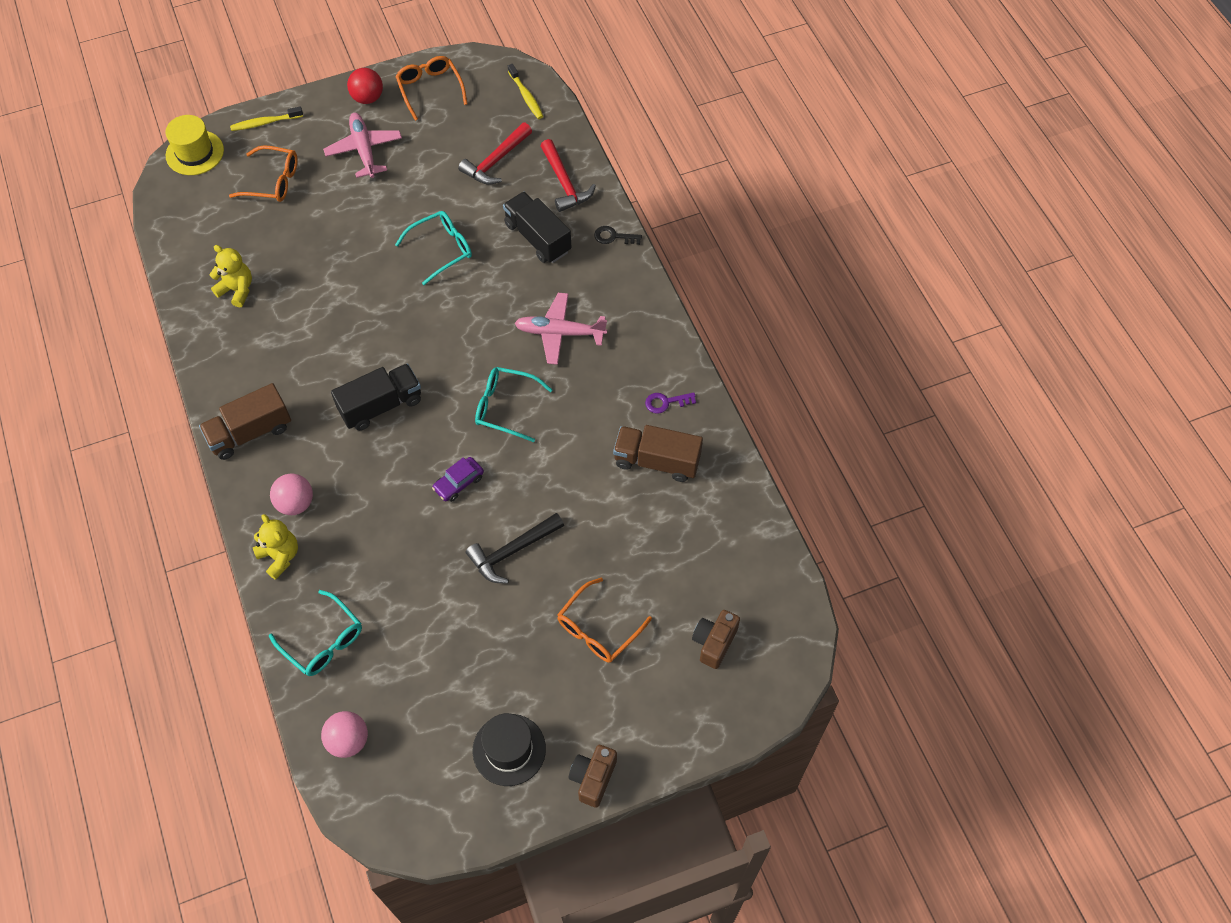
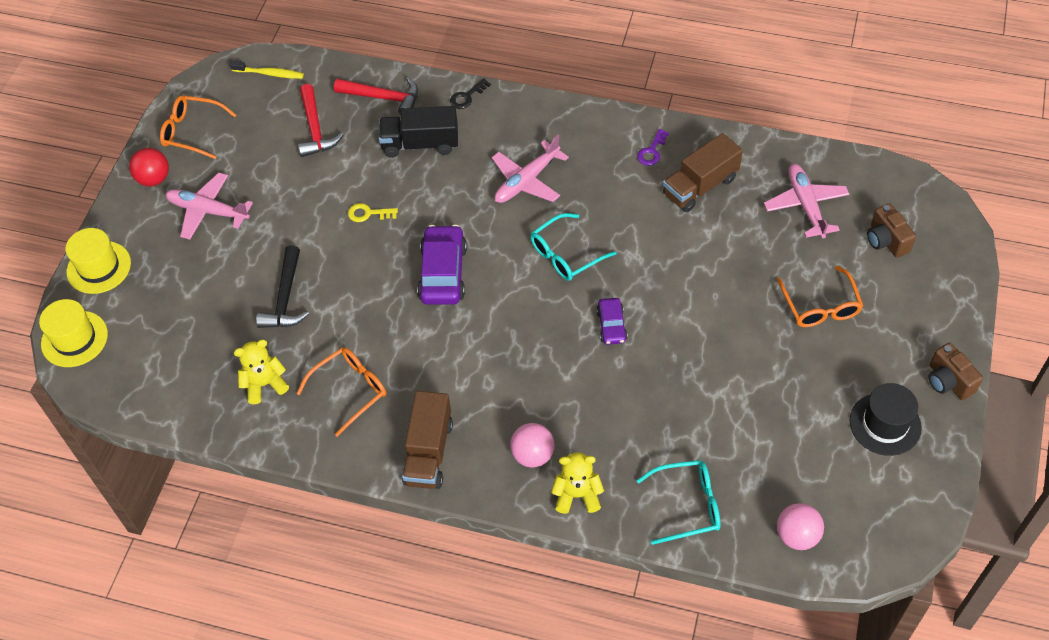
camera: 50 degrees left, 5 degrees down
orange glasses [229,145,297,202] -> orange glasses moved to [296,347,386,437]
yellow toothbrush [230,106,303,131] -> yellow hat [65,228,131,294]
black truck [331,363,421,431] -> none
turquoise glasses [395,211,472,285] -> yellow key [348,203,398,222]
black hammer [466,513,564,584] -> black hammer moved to [256,245,309,328]
none -> purple car [417,225,467,305]
none -> pink plane [764,164,850,238]

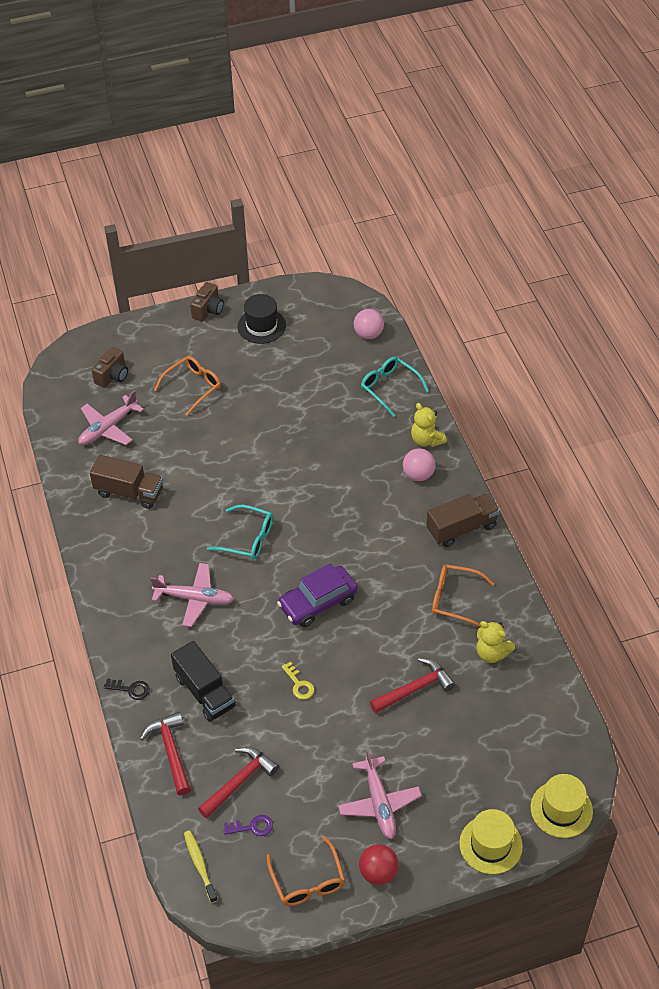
camera: 125 degrees left, 5 degrees down
black hammer [256,245,309,328] -> red hammer [370,658,455,713]
purple car [596,298,628,345] -> none
purple key [637,129,669,166] -> purple key moved to [224,815,273,836]

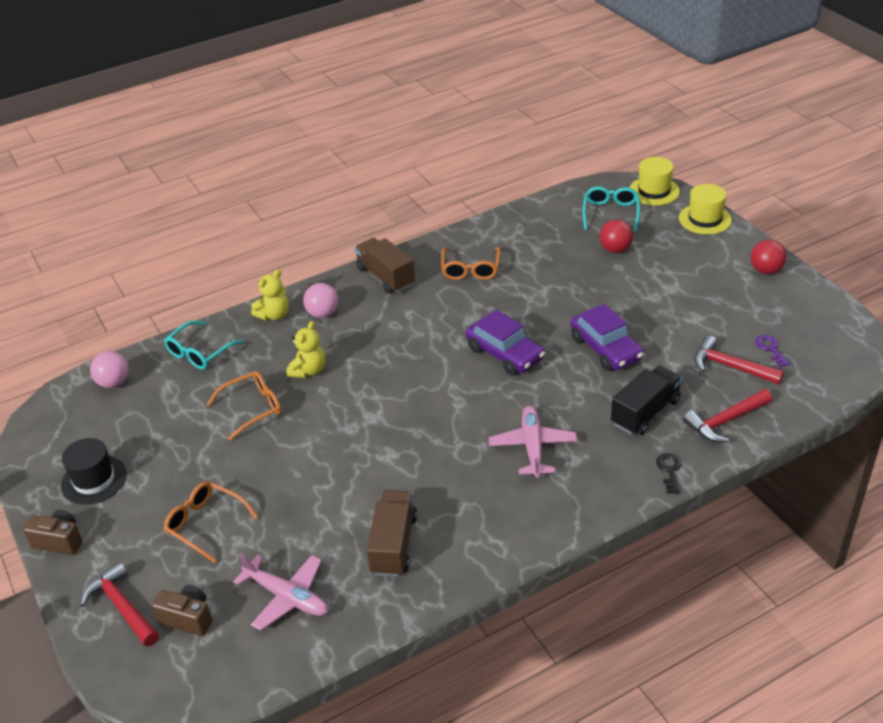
camera: 100 degrees left, 10 degrees down
yellow toothbrush [184,830,218,903] -> none
turquoise glasses [207,505,273,560] -> turquoise glasses moved to [582,187,640,232]
orange glasses [267,836,345,906] -> orange glasses moved to [206,371,281,440]
yellow key [281,661,314,700] -> purple car [571,304,644,371]
pink plane [338,748,422,839] -> none
red hammer [370,658,455,713] -> red hammer moved to [80,562,159,647]
yellow teddy bear [476,621,515,663] -> yellow teddy bear moved to [287,321,325,378]
none -> red ball [600,219,633,253]

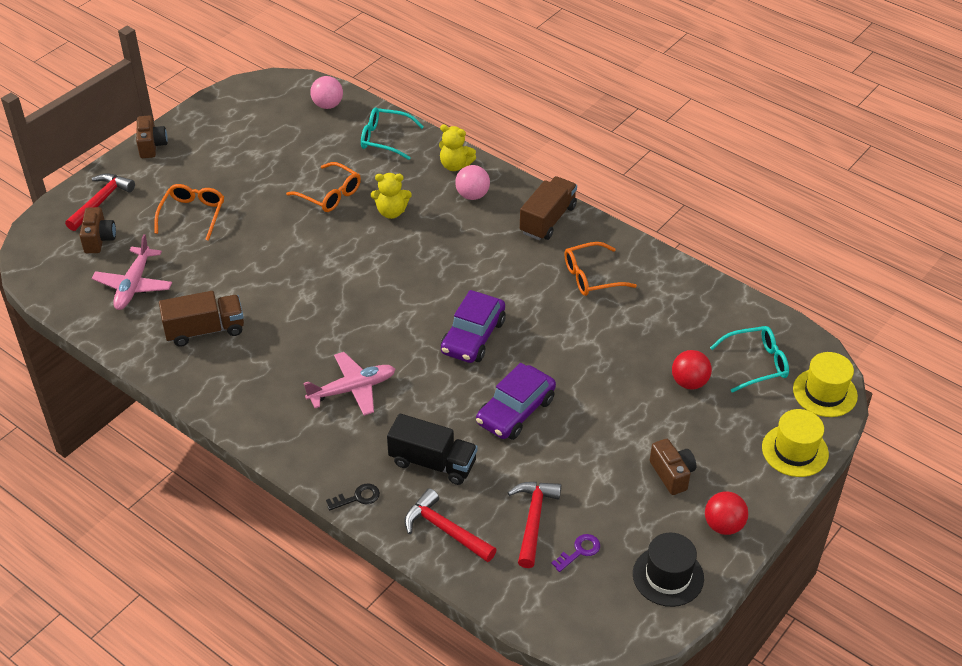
camera: 65 degrees right, 5 degrees up
black hat [61,438,127,505] -> black hat moved to [633,533,704,607]
none -> brown camera [650,439,696,495]

